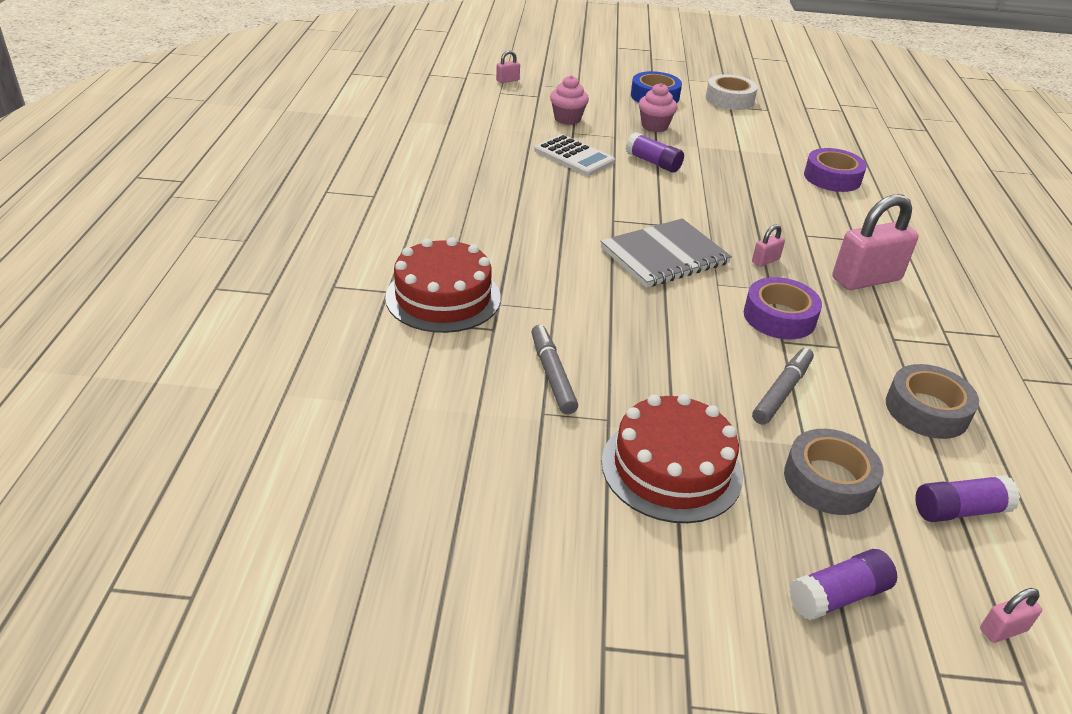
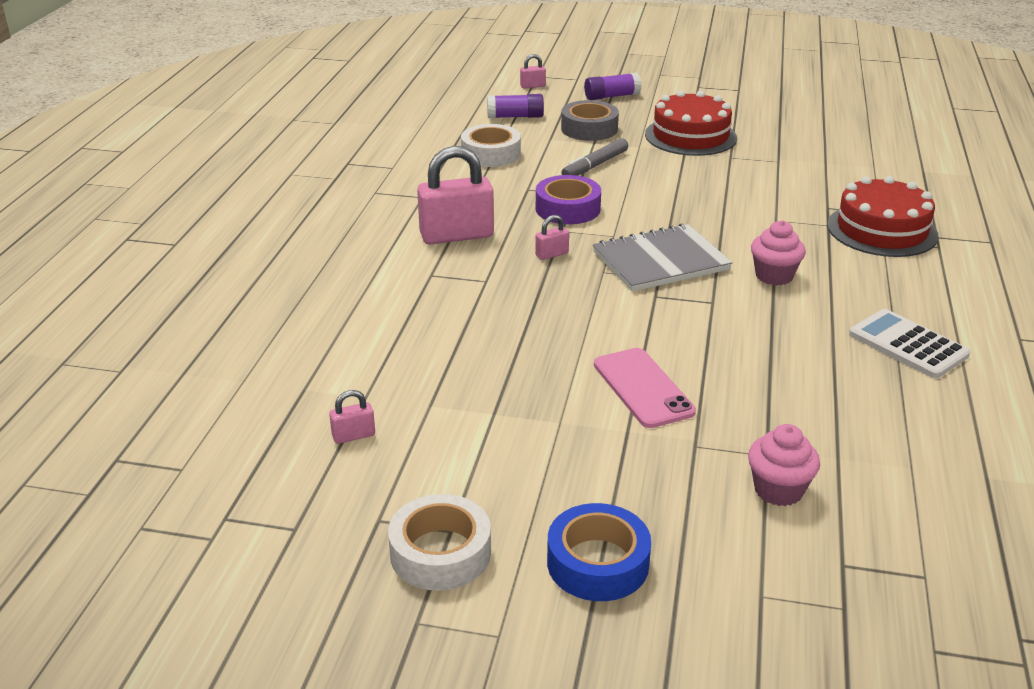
camera: 170 degrees left, 5 degrees down
pink padlock [496,50,520,83] -> pink padlock moved to [329,390,375,444]
grey marker [532,325,578,414] -> none
white calculator [534,134,615,176] -> white calculator moved to [849,309,970,379]
purple glue stick [626,132,684,173] -> pink phone [594,348,696,428]
pink cupcake [639,83,677,132] -> pink cupcake moved to [751,221,806,285]
purple tape [804,148,867,192] -> none
grey tape [886,364,979,439] -> white tape [461,124,521,167]

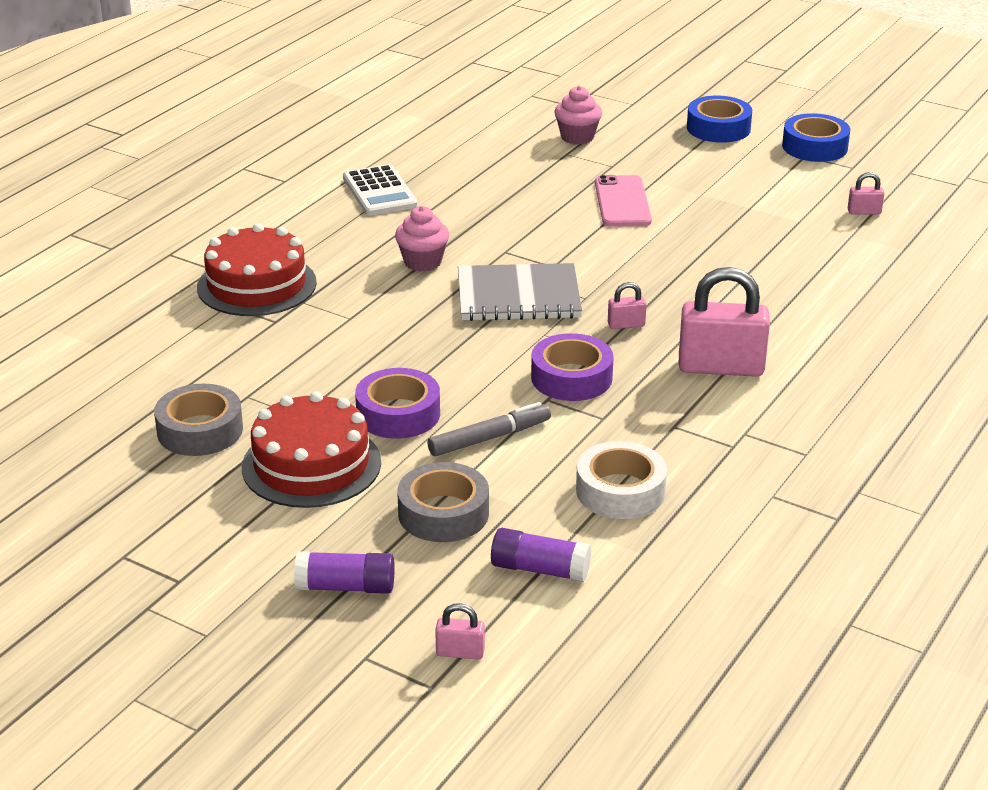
camera: 160 degrees left, 0 degrees up
white tape [388,494,491,591] -> blue tape [782,113,850,162]
none -> grey tape [154,384,243,456]
none -> purple tape [355,368,440,439]

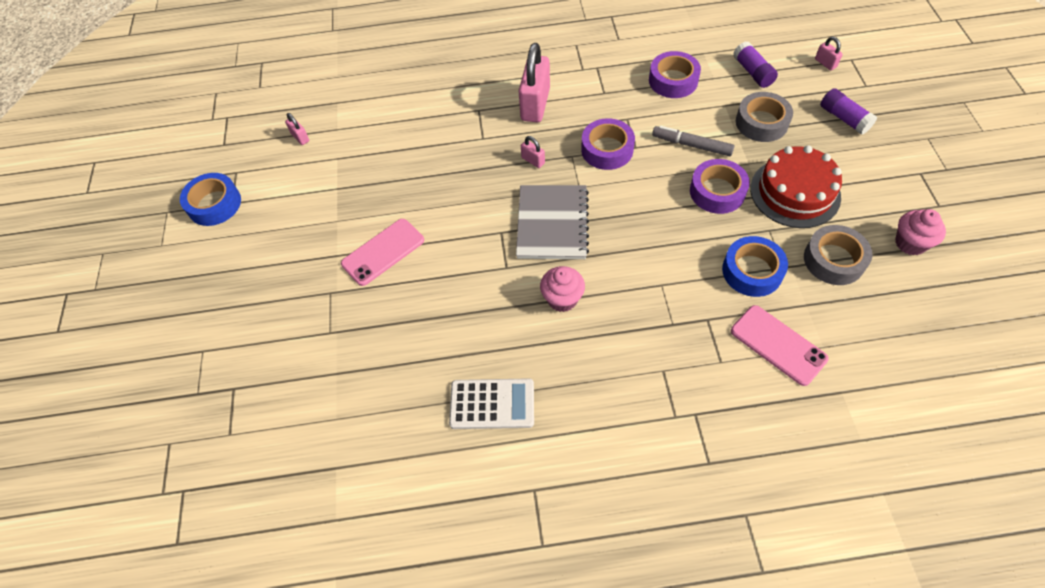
camera: 125 degrees left, 25 degrees up
red cake [197,223,317,316] -> none
white calculator [343,164,418,216] -> white calculator turned 60 degrees clockwise [449,378,534,429]
grey notebook [458,263,582,321] -> grey notebook turned 45 degrees clockwise [516,185,589,259]
pink cupcake [555,86,602,145] -> pink cupcake moved to [895,209,946,255]
white tape [576,441,667,519] -> purple tape [649,51,701,98]
pink padlock [679,267,770,377] -> pink padlock turned 45 degrees clockwise [519,43,550,122]
blue tape [687,96,752,143] -> blue tape moved to [722,236,788,297]
none -> pink phone [731,305,829,386]

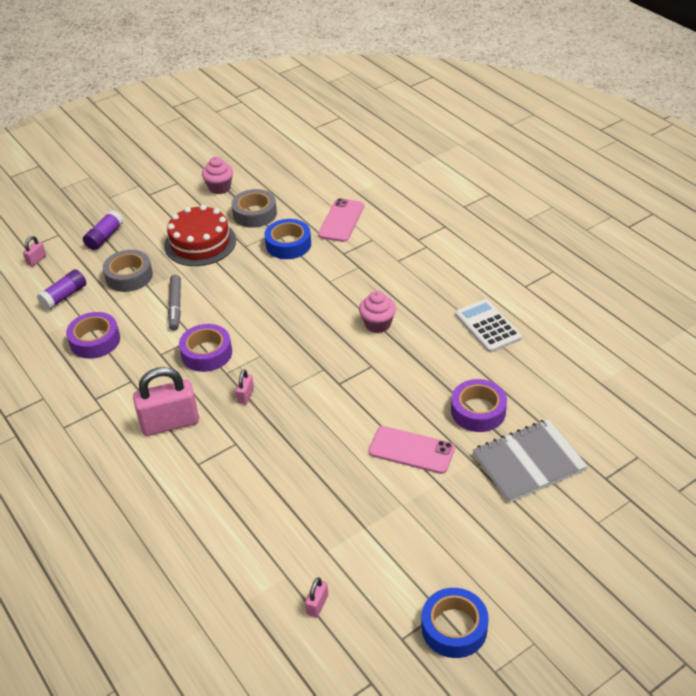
camera: 120 degrees left, 15 degrees down
grey notebook [516,185,589,259] -> grey notebook moved to [473,419,588,503]
purple tape [690,159,750,214] -> purple tape moved to [451,379,507,432]

